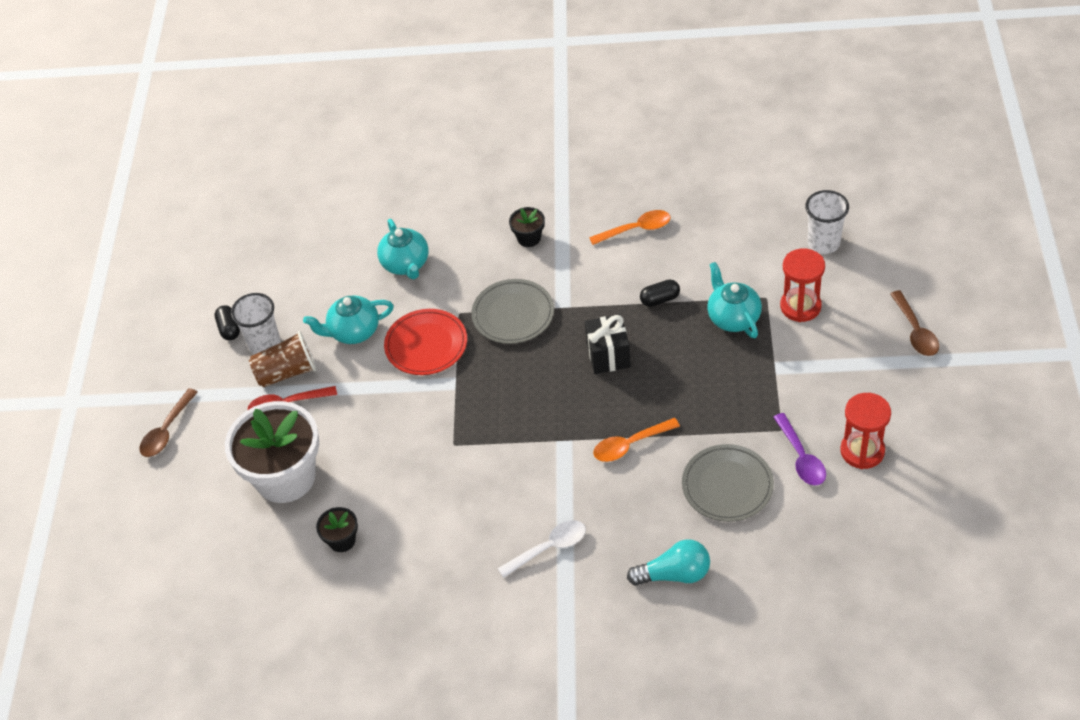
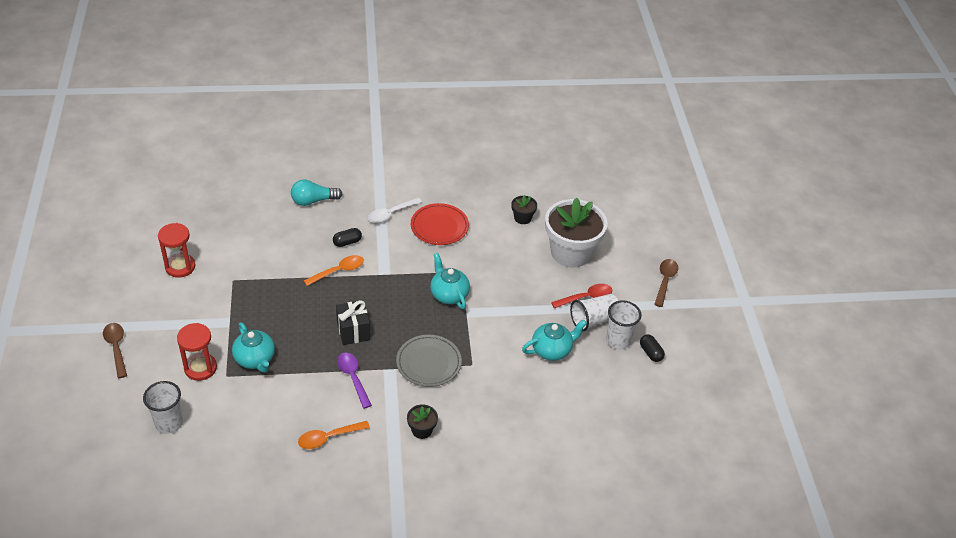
camera: 165 degrees right, 5 degrees down
brown cup [249,331,316,387] -> white cup [570,294,618,332]
turquoise teapot [377,219,428,279] -> turquoise teapot moved to [430,253,470,309]
red plate [384,309,467,375] -> red plate moved to [411,203,469,245]
black capsule [640,279,680,307] -> black capsule moved to [333,228,362,247]
grey plate [682,444,774,522] -> none
purple spoon [773,413,826,486] -> purple spoon moved to [337,352,372,409]

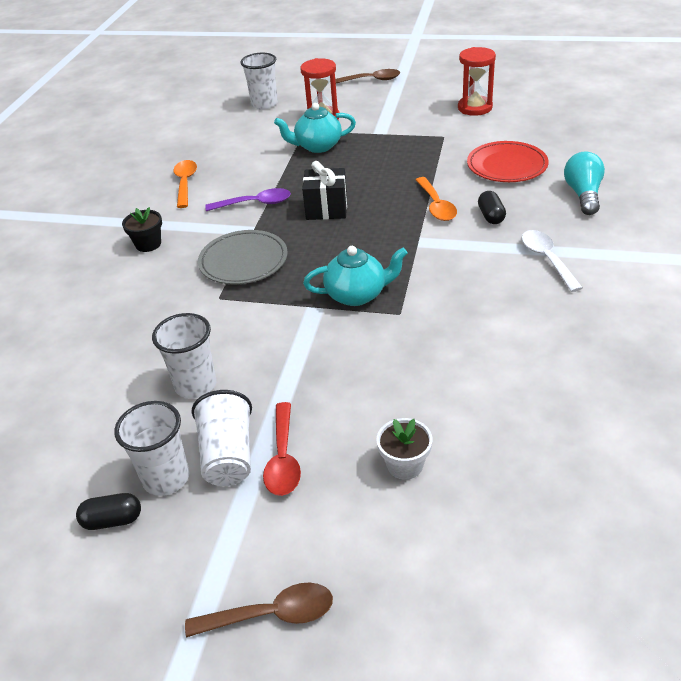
camera: 115 degrees right, 5 degrees down
red plate [411,203,469,245] -> red plate moved to [467,141,549,182]
black flower pot [511,195,537,224] -> none
turquoise teapot [522,320,587,361] -> white cup [152,313,217,399]
white flower pot [545,197,608,268] -> white flower pot [377,418,433,480], size x0.43
brown spoon [654,259,678,307] -> brown spoon turned 45 degrees counterclockwise [185,583,333,637]

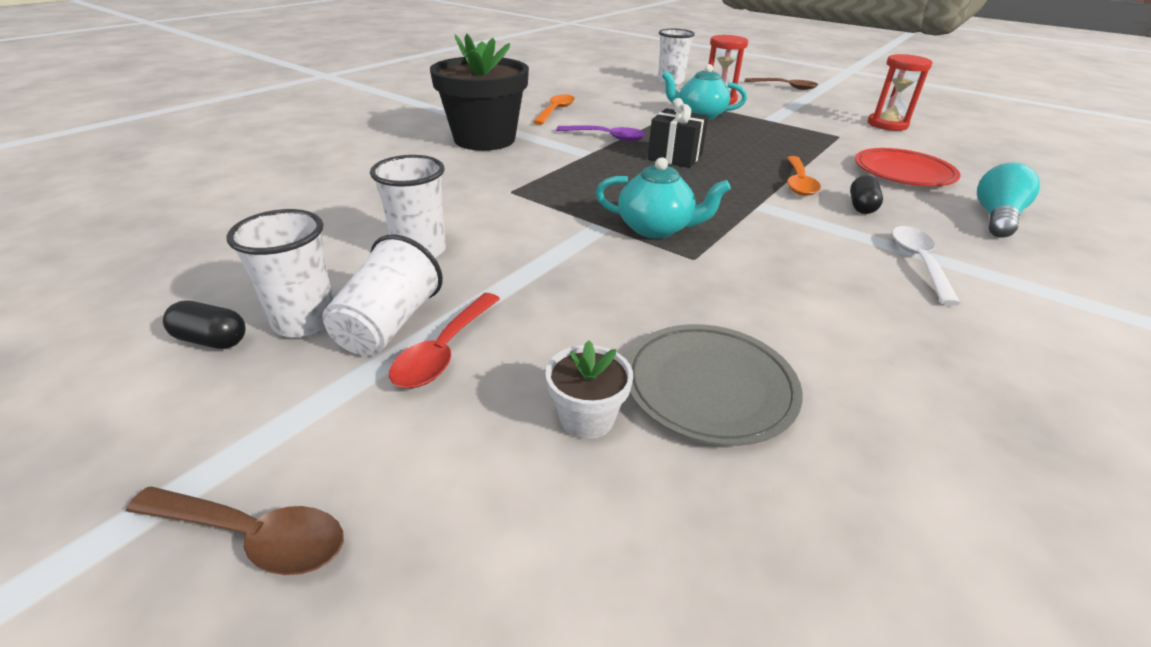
camera: 20 degrees right, 5 degrees down
black flower pot [122,207,162,252] -> black flower pot [430,34,529,151], size x2.30
grey plate [198,230,288,285] -> grey plate moved to [627,324,803,446]

